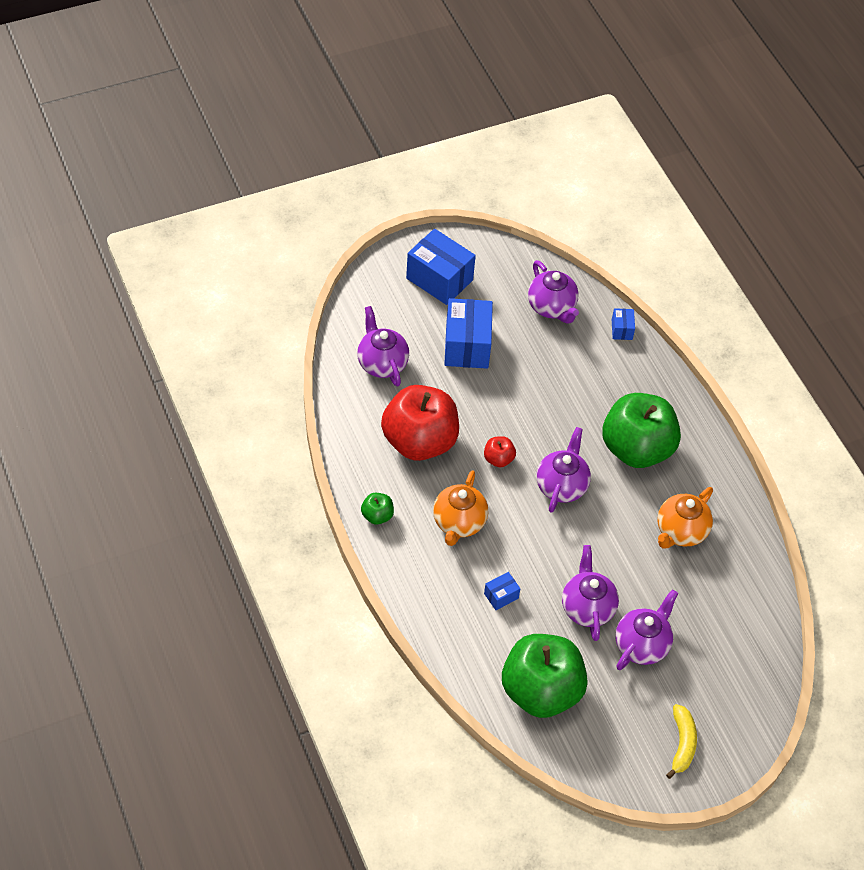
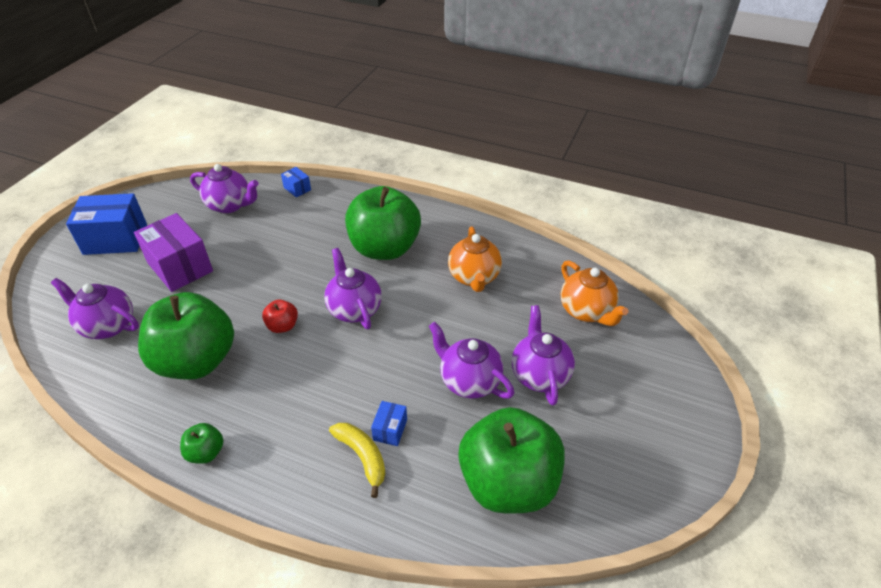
camera: 40 degrees left, 10 degrees down
red apple [381,385,459,461] -> green apple [138,292,234,380]
orange teapot [433,470,488,546] -> orange teapot moved to [561,260,628,326]
blue box [444,298,493,369] -> purple box [134,213,213,292]
yellow banana [666,704,697,779] -> yellow banana moved to [329,423,385,498]

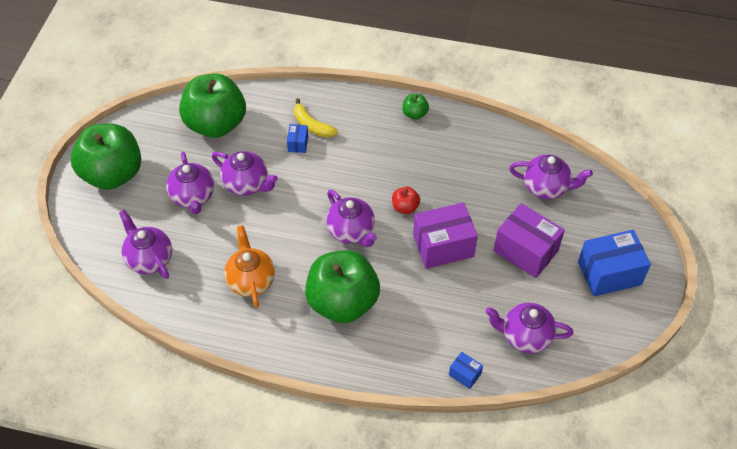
camera: 170 degrees right, 10 degrees up
green apple [138,292,234,380] -> green apple moved to [71,123,141,190]
orange teapot [561,260,628,326] -> purple teapot [119,210,172,279]
none -> purple box [413,202,478,269]

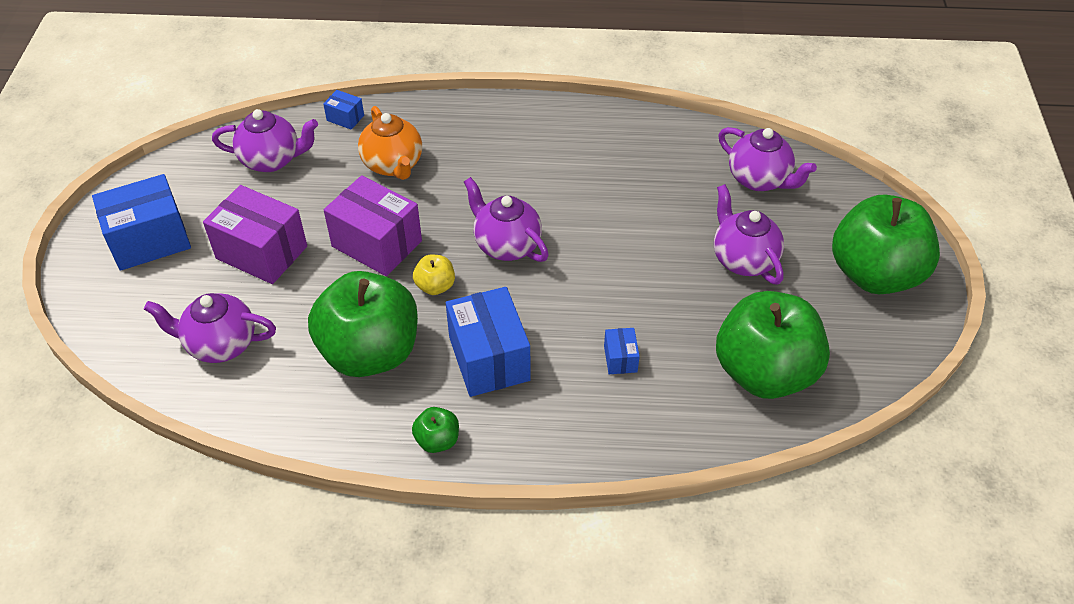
camera: 170 degrees right, 5 degrees down
purple teapot [212,151,278,196] -> none
orange teapot [224,225,275,308] -> orange teapot moved to [358,106,422,180]
yellow banana [294,98,338,138] -> none
green apple [305,251,380,323] -> green apple moved to [308,271,418,377]
red apple [392,187,420,214] -> yellow apple [413,255,455,295]
purple box [413,202,478,269] -> purple box turned 60 degrees clockwise [324,175,422,276]
none -> blue box [446,287,531,397]

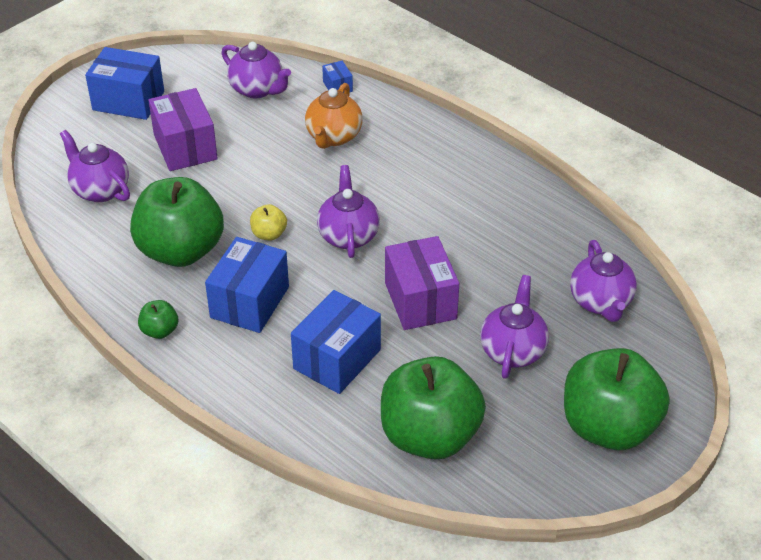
camera: 40 degrees right, 5 degrees down
purple box [324,175,422,276] -> purple box moved to [385,236,459,330]
blue box [604,328,640,374] -> blue box [291,290,381,394], size x2.16

